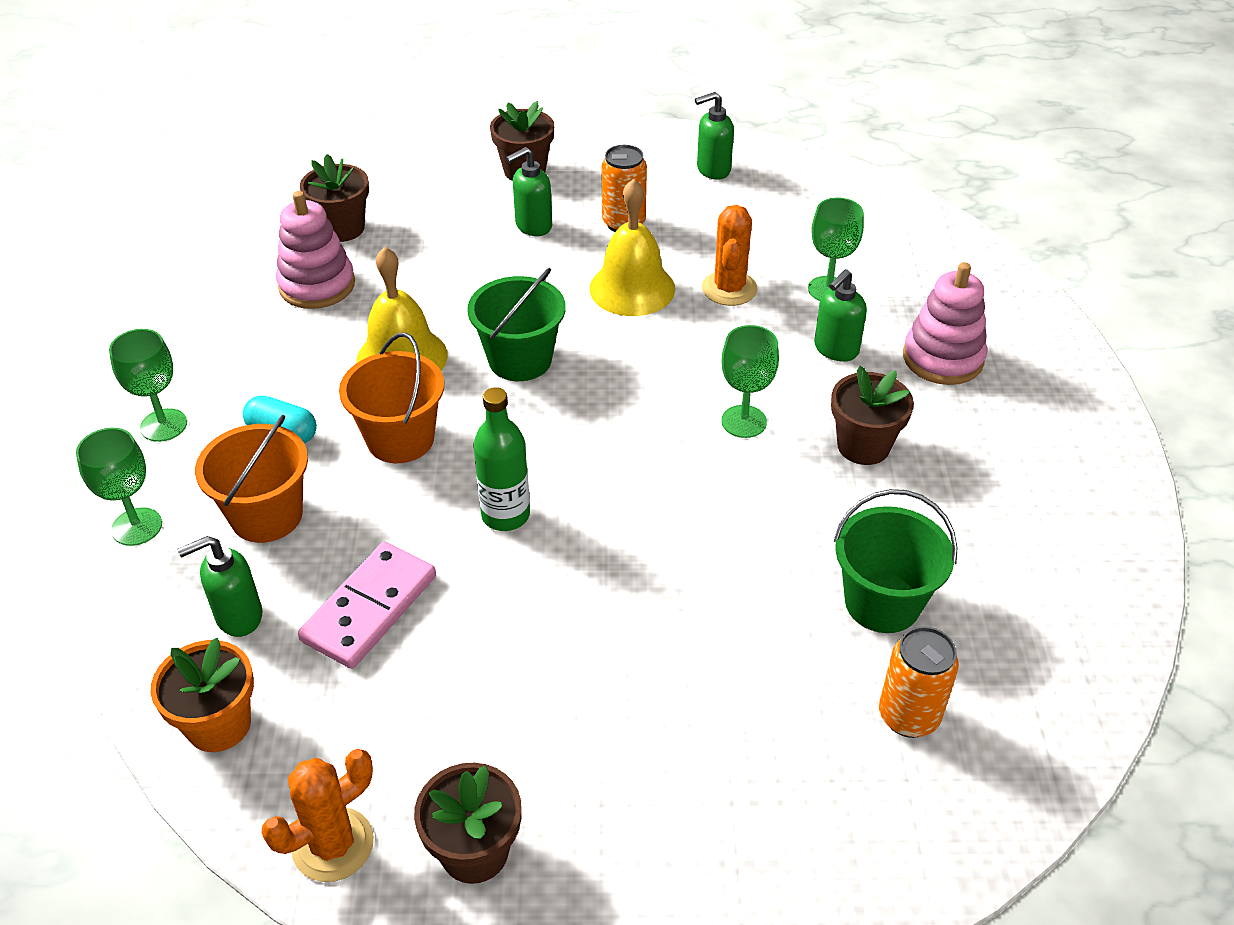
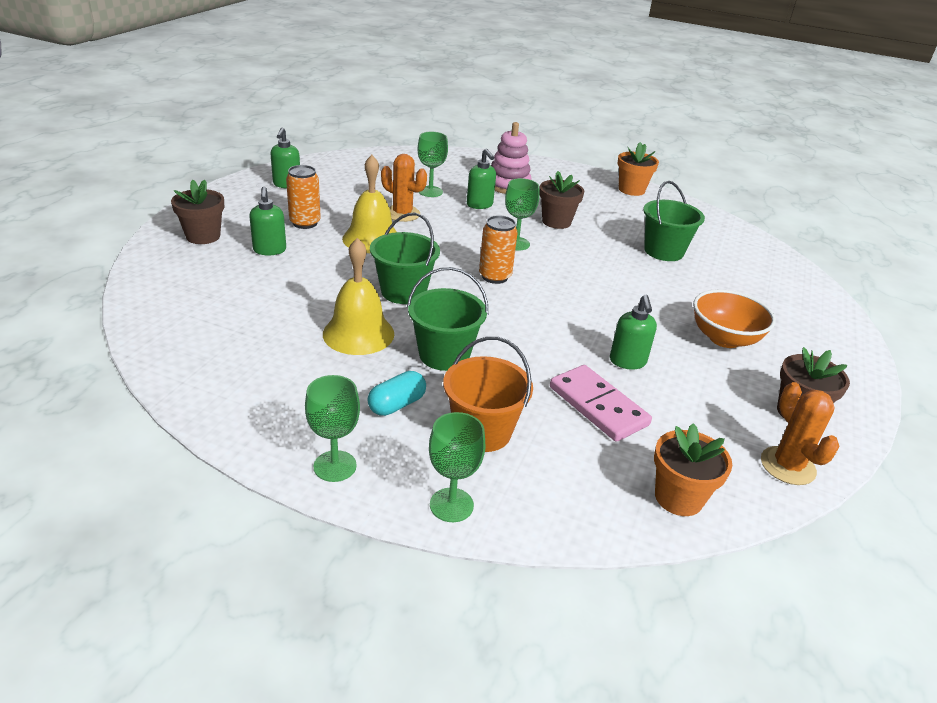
camera: 70 degrees left, 10 degrees down
green soap dispenser [177,536,262,637] -> green soap dispenser moved to [610,295,657,369]
pink stacking toy [276,191,355,309] -> none
brown flower pot [300,154,369,242] -> none
orange bucket [339,332,444,463] -> green bucket [407,267,488,371]
green bottle [473,387,530,531] -> none
orange can [879,626,959,738] -> orange can moved to [479,215,517,284]
none -> orange flower pot [618,142,659,196]
none -> orange bowl [693,289,776,348]

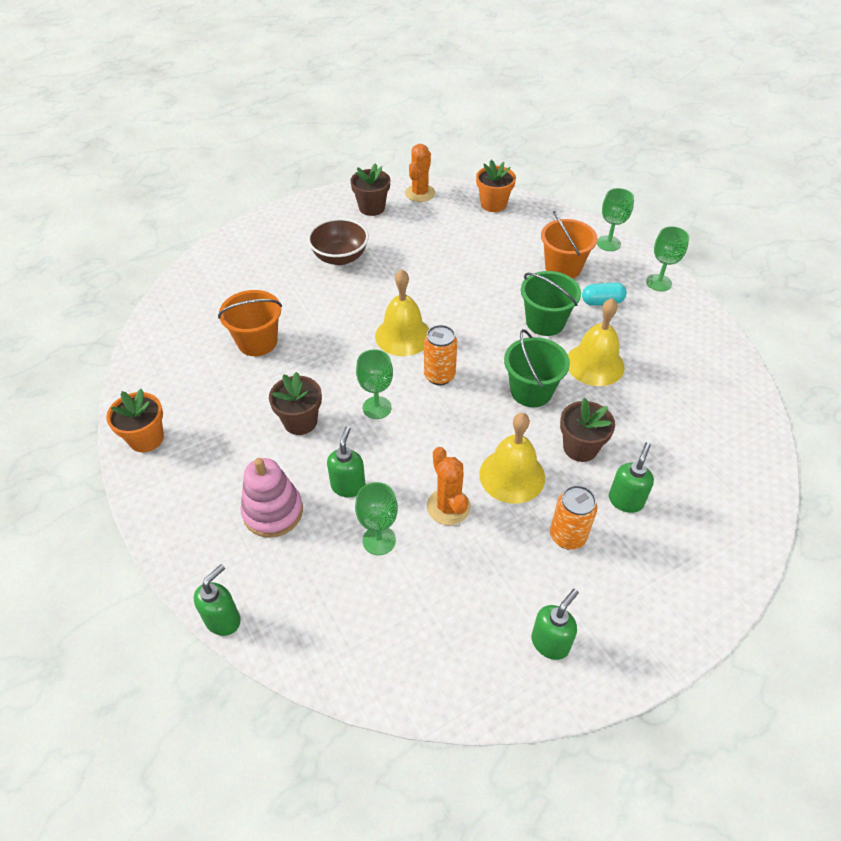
camera: 140 degrees left, 15 degrees up
brown flower pot [171,179,224,244] -> brown flower pot moved to [560,398,615,462]
pink domino [550,365,652,442] -> none
green soap dispenser [610,295,657,369] -> green soap dispenser moved to [194,564,241,636]
green bucket [643,181,705,261] -> orange bucket [218,290,282,356]
orange bowl [693,289,776,348] -> brown bowl [307,218,369,265]
none -> yellow bell [375,269,429,356]

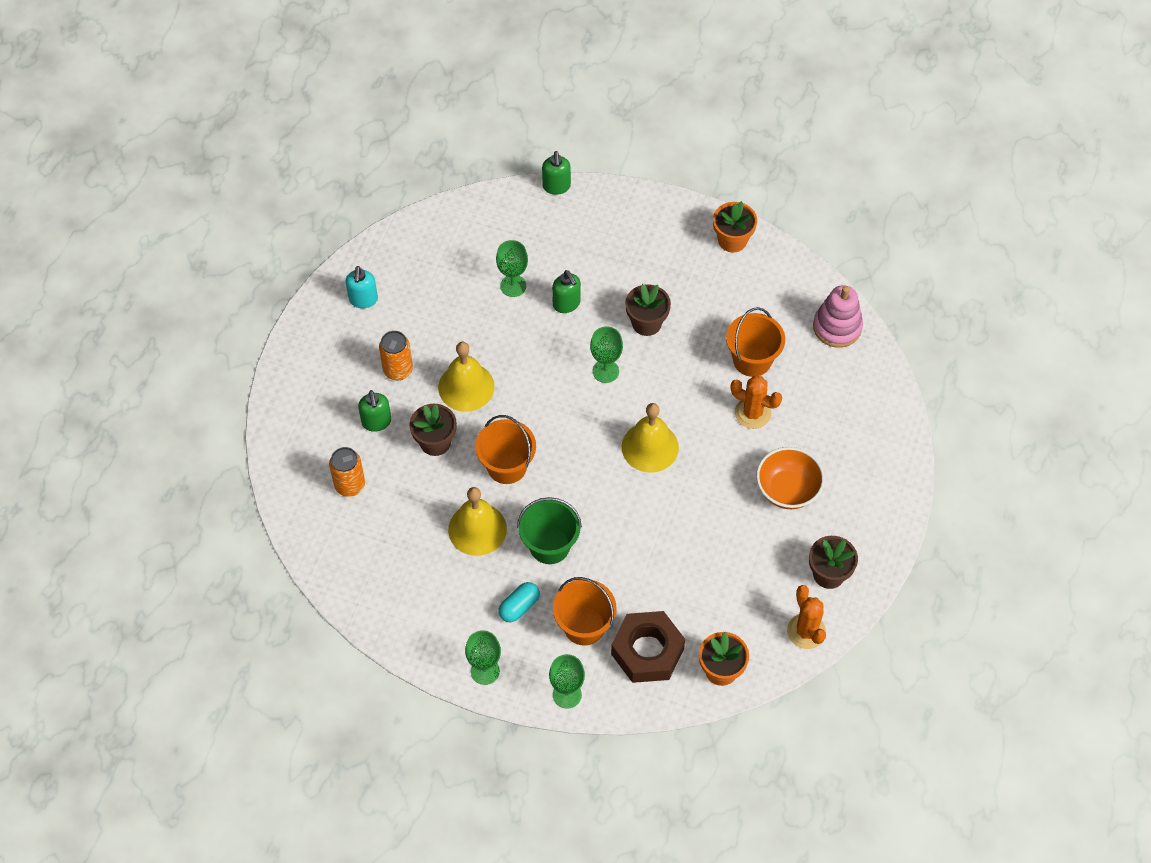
camera: 140 degrees right, 10 degrees up
pink stacking toy [240,458,303,538] -> pink stacking toy moved to [813,285,863,348]
brown bowl [307,218,369,265] -> orange bowl [756,447,825,509]
orange can [424,325,457,385] -> orange can moved to [329,447,365,497]
orange cactus [427,447,471,525] -> orange cactus moved to [731,376,782,429]
green bucket [504,329,570,407] -> orange bucket [475,415,536,484]
green soap dispenser [531,589,579,660] -> turquoise soap dispenser [346,266,378,308]
none -> brown nut [611,611,685,683]

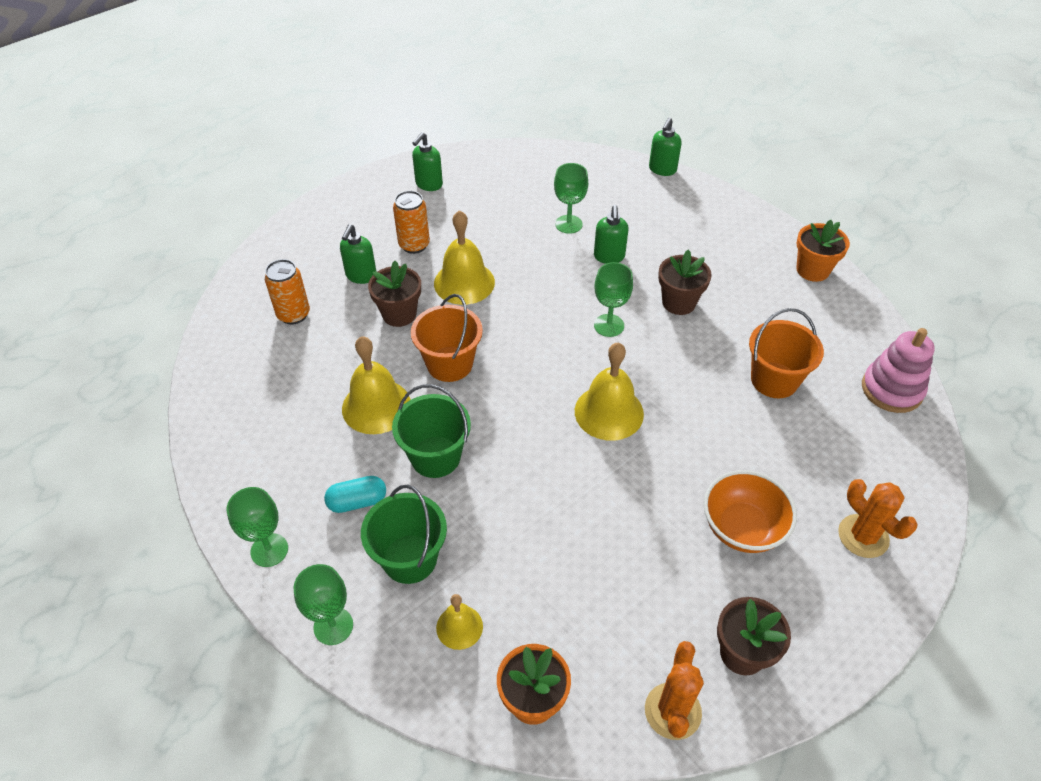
camera: 30 degrees right, 10 degrees down
turquoise soap dispenser [346,266,378,308] -> green soap dispenser [412,132,443,191]
orange bucket [553,577,617,646] -> green bucket [361,485,447,584]
brown nut [611,611,685,683] -> yellow bell [436,594,483,650]
orange cactus [731,376,782,429] -> orange cactus moved to [838,479,917,558]

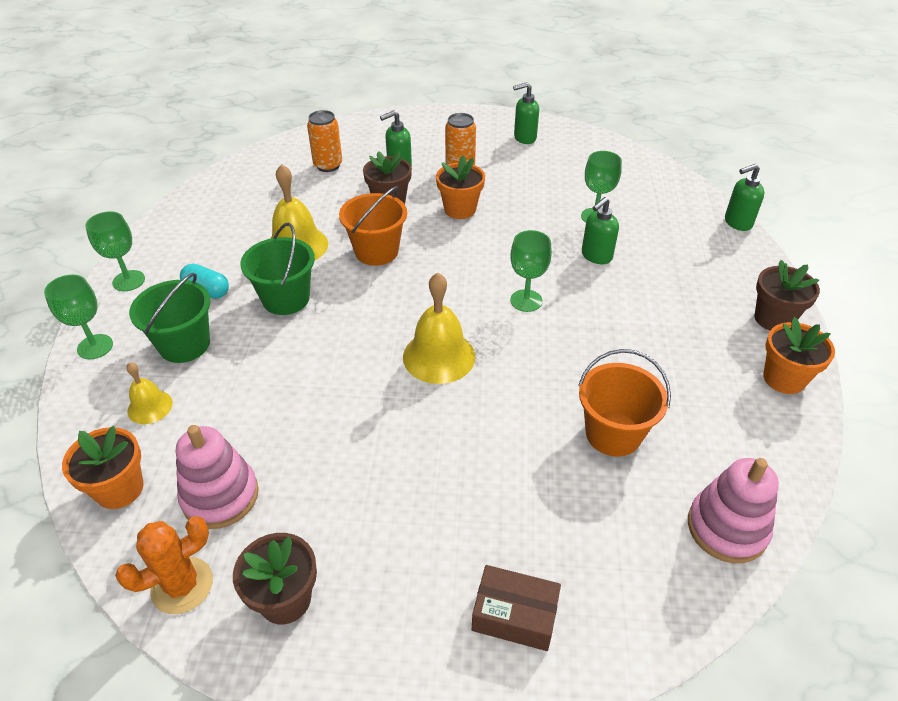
camera: 45 degrees right, 5 degrees down
yellow bell [434,210,495,305] -> orange flower pot [436,155,485,219]
brown flower pot [658,250,712,315] -> brown flower pot moved to [754,260,820,330]
orange bowl [704,470,797,553] -> none
orange cactus [838,479,917,558] -> brown box [472,565,561,651]
none -> pink stacking toy [176,425,259,529]

